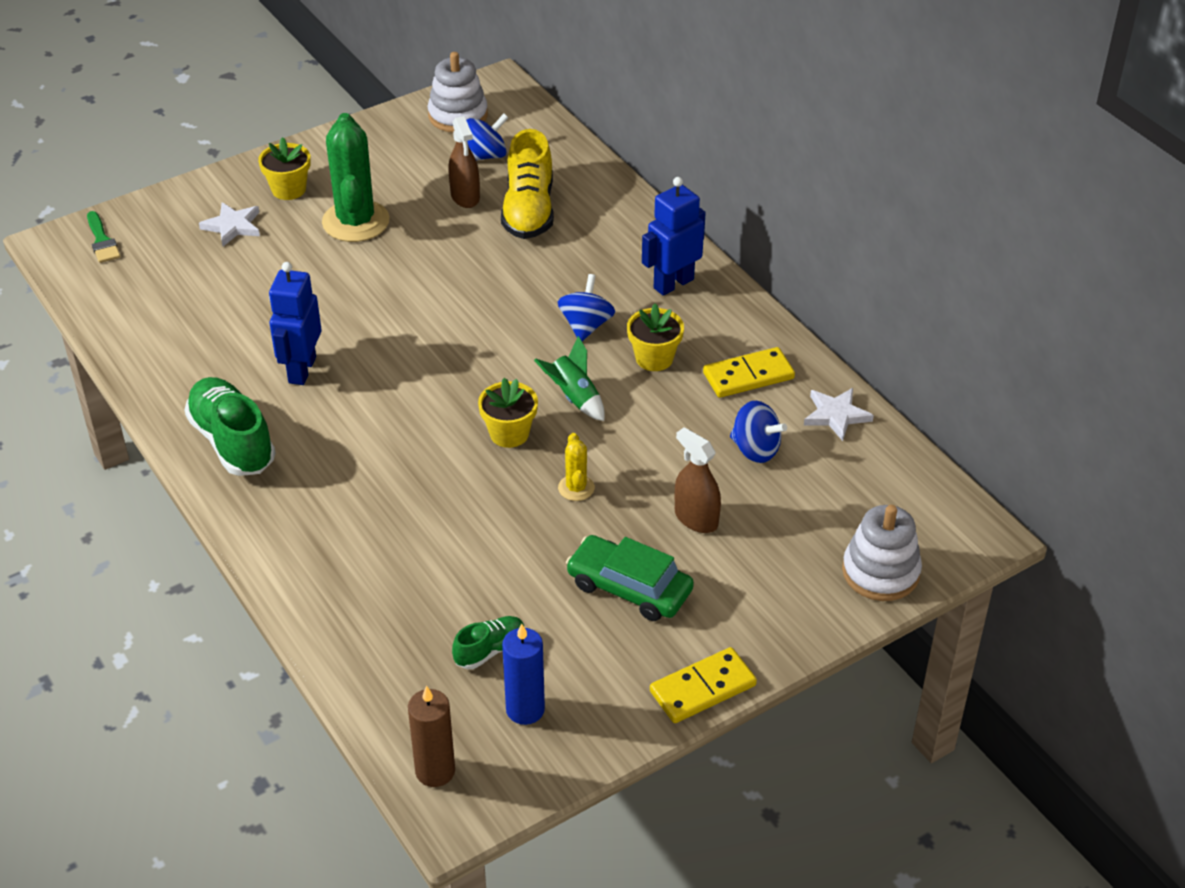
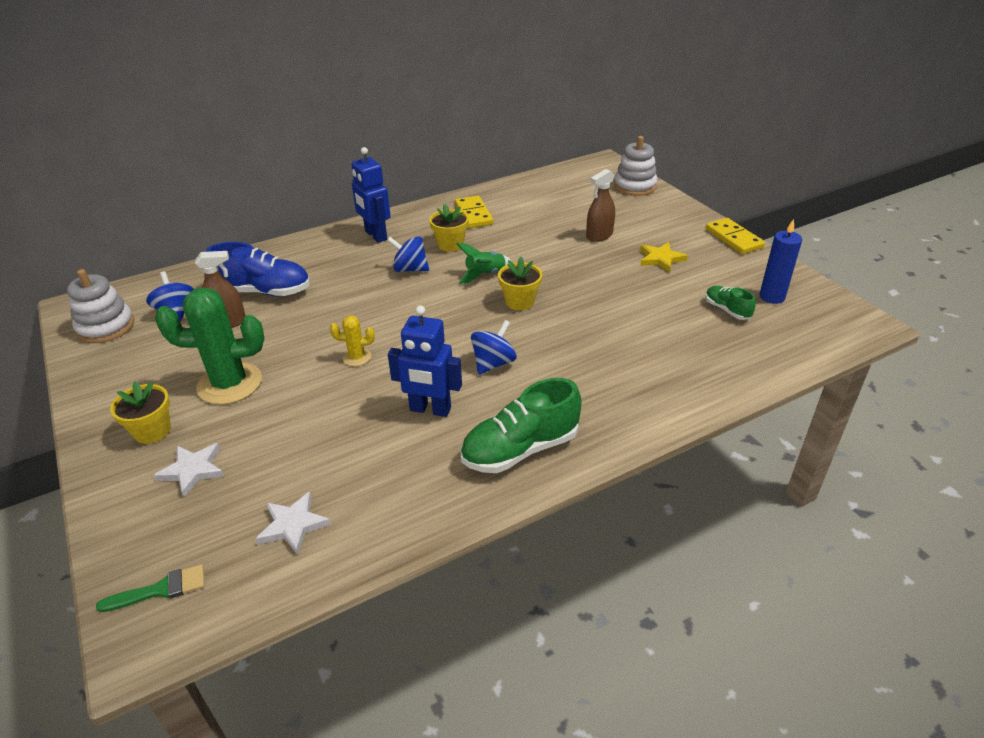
camera: 85 degrees left, 5 degrees down
brown candle [408,686,455,787] -> none
yellow shoe [501,129,554,239] -> blue shoe [206,242,310,296]
yellow cactus [558,433,595,501] -> yellow cactus moved to [330,315,375,366]
green car [566,535,694,621] -> yellow star [640,242,688,272]
blue spinning top [730,401,787,463] -> blue spinning top moved to [471,320,517,375]
white star [804,388,874,441] -> white star moved to [255,491,331,555]

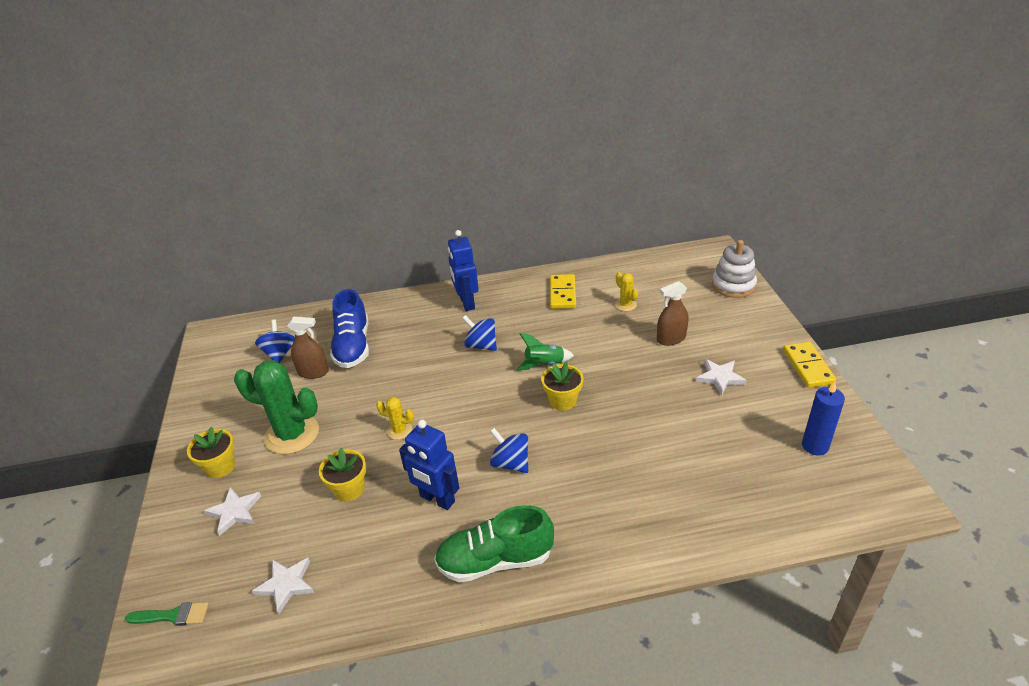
camera: 20 degrees right, 0 degrees up
white stacking toy [67,269,135,343] -> none
blue shoe [206,242,310,296] -> blue shoe turned 60 degrees clockwise [330,289,369,368]
yellow flower pot [429,203,469,252] -> yellow flower pot moved to [319,448,366,501]
blue spinning top [471,320,517,375] -> blue spinning top turned 105 degrees counterclockwise [490,428,528,473]
yellow star [640,242,688,272] -> white star [696,359,747,395]
green shoe [706,286,756,320] -> none
none -> yellow cactus [615,272,638,311]

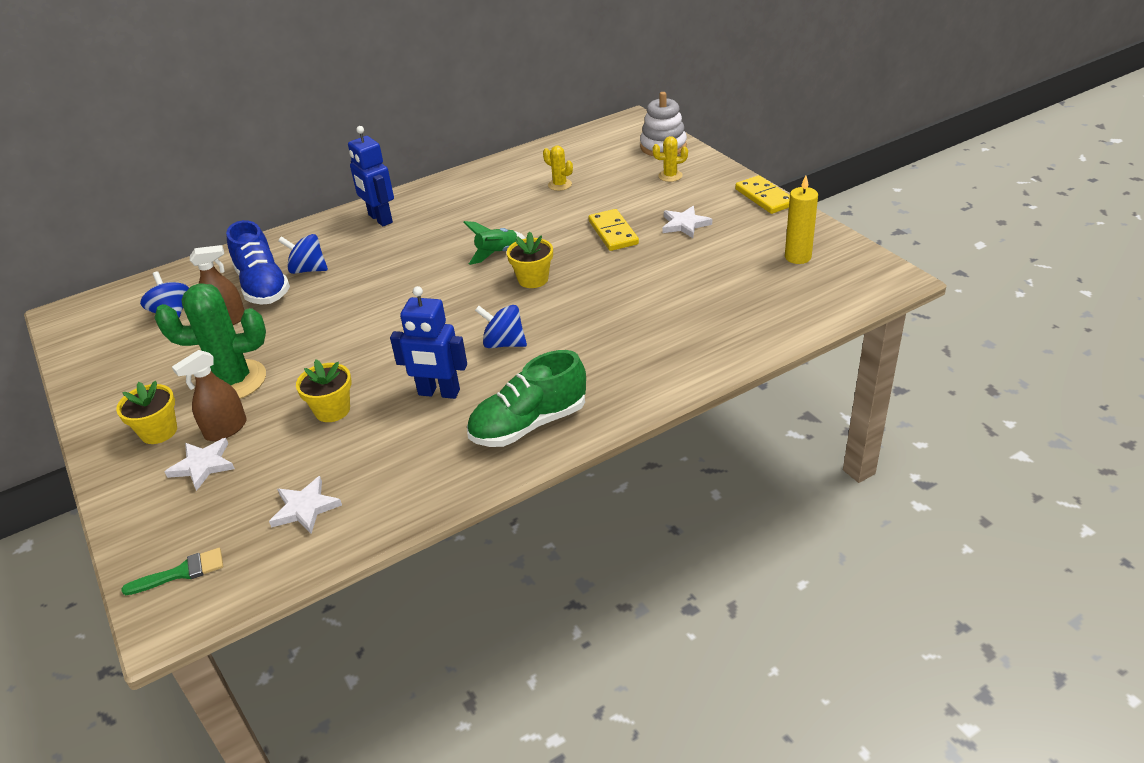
camera: 20 degrees left, 0 degrees up
yellow cactus [376,397,414,440] -> yellow cactus moved to [652,136,688,182]
blue spinning top [462,315,497,351] -> blue spinning top moved to [278,234,328,274]
yellow domino [550,274,576,309] -> yellow domino moved to [588,209,639,251]
brown spray bottle [657,281,688,346] -> brown spray bottle moved to [172,350,246,441]
blue candle [802,381,845,456] -> yellow candle [785,175,818,264]

